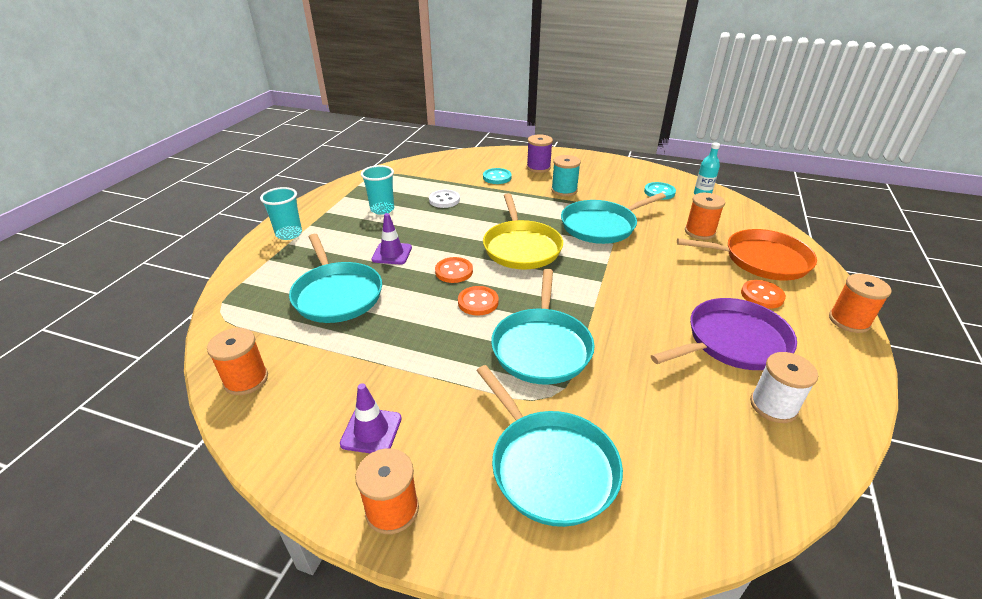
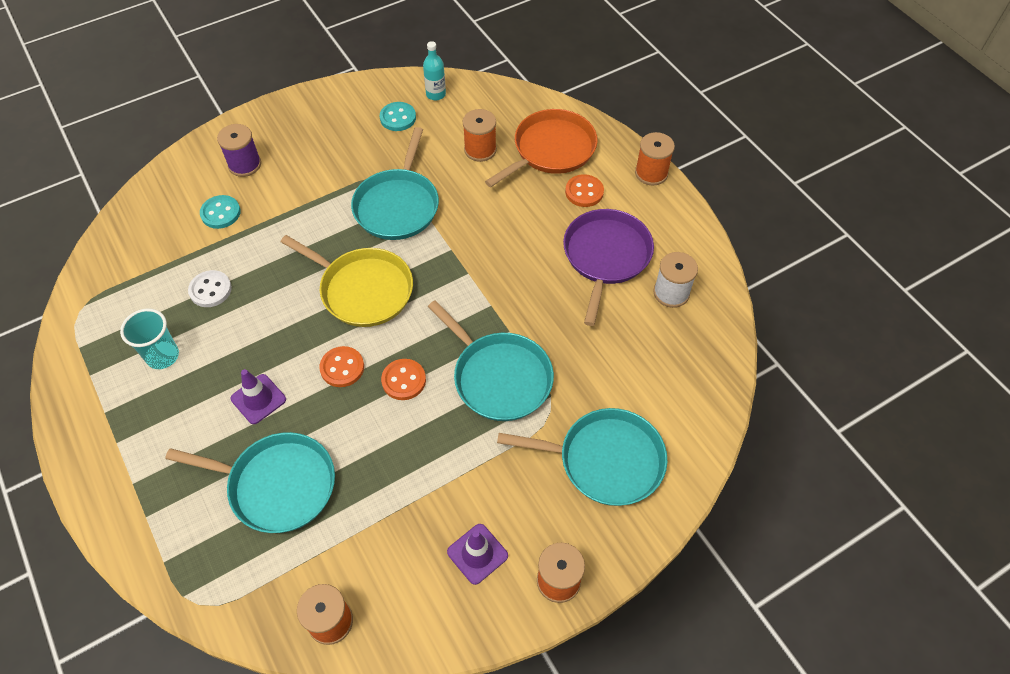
camera: 50 degrees left, 20 degrees up
turquoise cup [260,187,302,240] -> none
turquoise spool [551,155,581,196] -> none

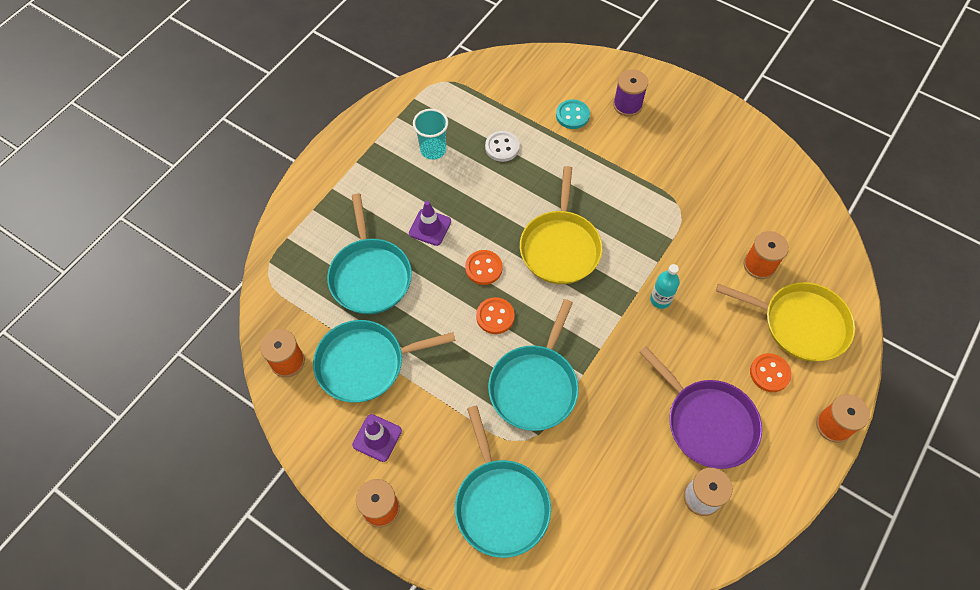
camera: 65 degrees right, 5 degrees up
turquoise pan [351,127,439,240] -> turquoise pan moved to [313,320,456,403]
turquoise button [380,102,416,131] -> none
turquoise bottle [423,41,446,100] -> turquoise bottle moved to [650,264,680,309]
orange pan [485,109,598,187] -> yellow pan [716,282,855,362]
purple pan [563,209,654,326] -> purple pan turned 60 degrees clockwise [639,346,762,469]

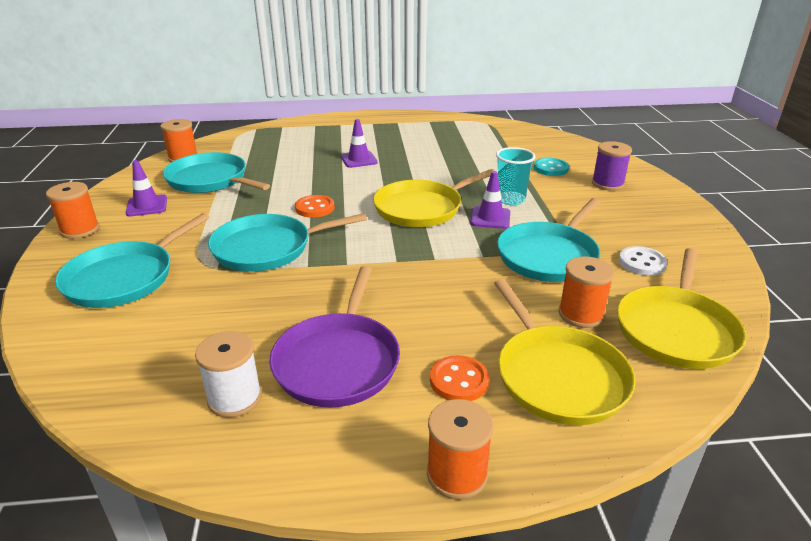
camera: 50 degrees right, 30 degrees down
turquoise pan [327,193,412,314] -> turquoise pan moved to [497,198,600,282]
turquoise cup [413,109,448,160] -> turquoise cup moved to [496,147,536,205]
orange button [465,250,503,285] -> none
white button [485,131,520,162] -> white button moved to [619,246,667,276]
turquoise bottle [650,264,680,309] -> none
none -> purple traffic cone [470,171,510,229]
none -> yellow pan [617,248,747,369]

